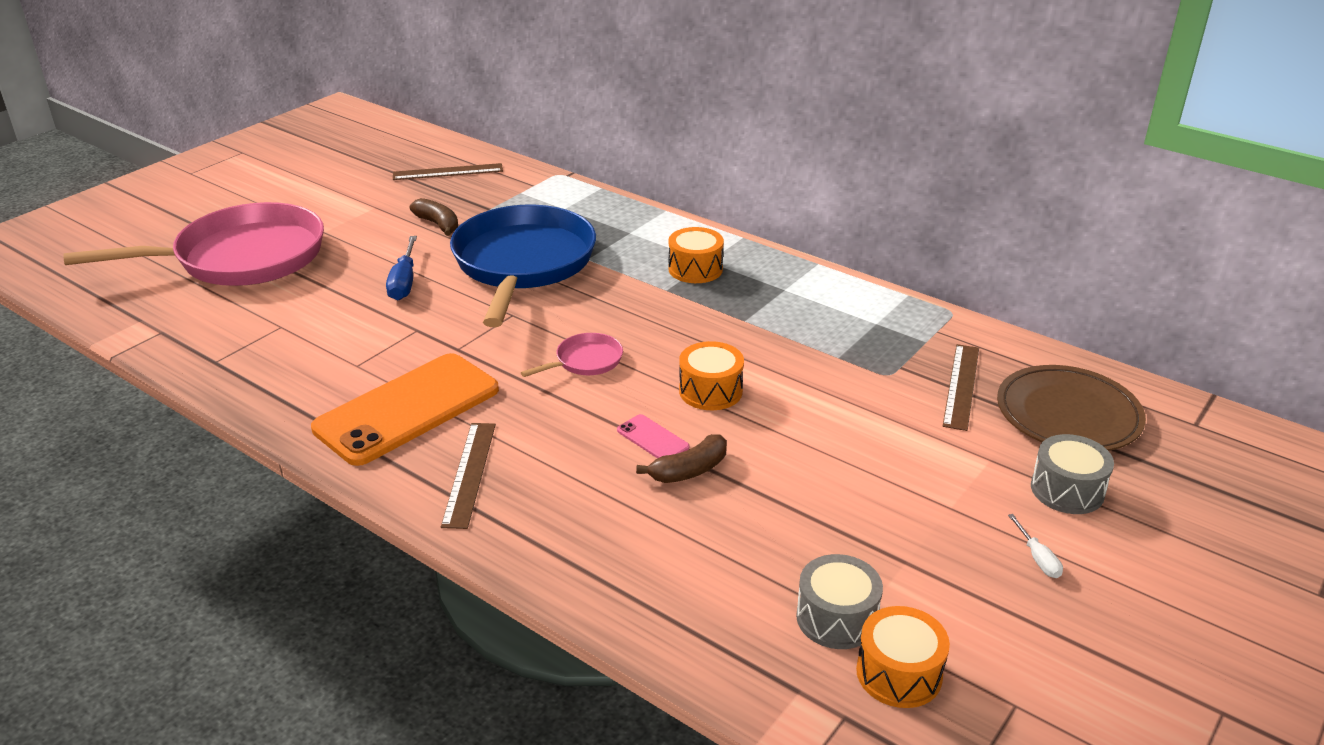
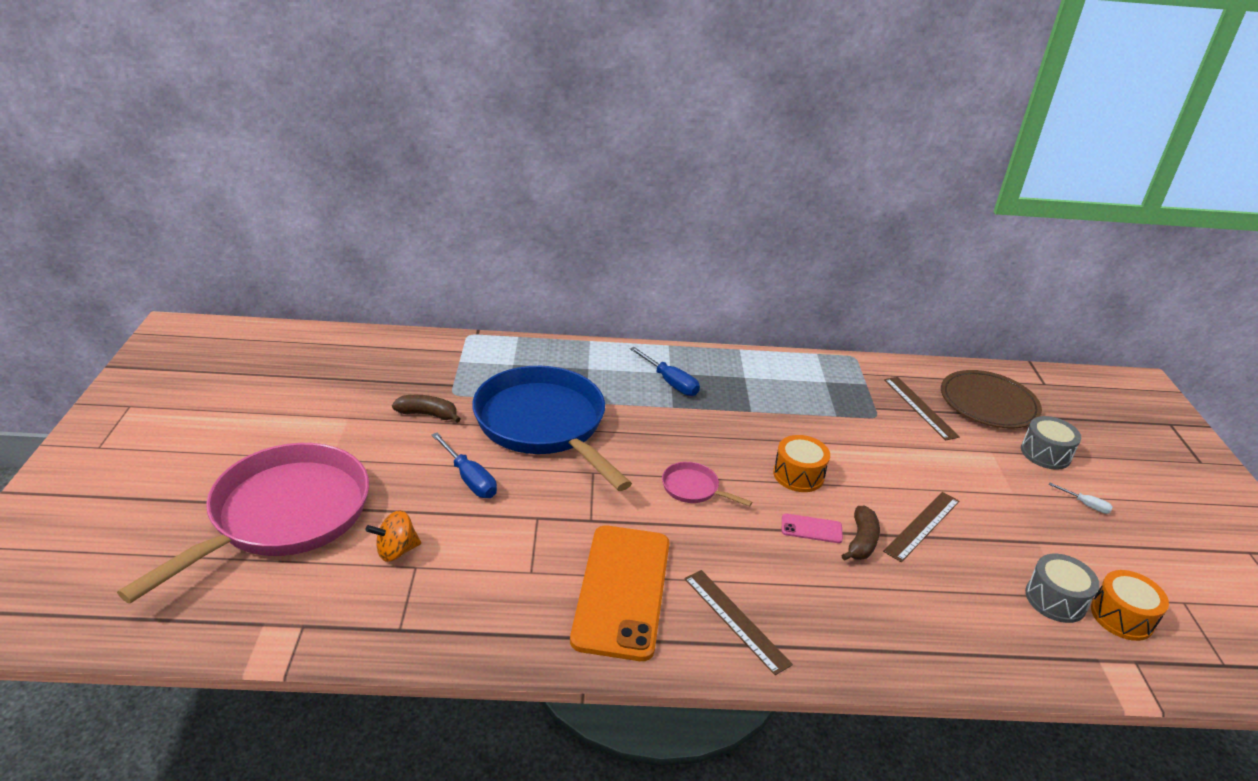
camera: 40 degrees left, 0 degrees up
brown ruler [393,163,503,180] -> brown ruler moved to [883,492,960,562]
pink pan [521,333,623,377] -> pink pan turned 75 degrees counterclockwise [662,462,752,507]
orange drum [668,227,724,283] -> blue screwdriver [630,347,700,396]
none -> orange spinning top [365,510,421,562]

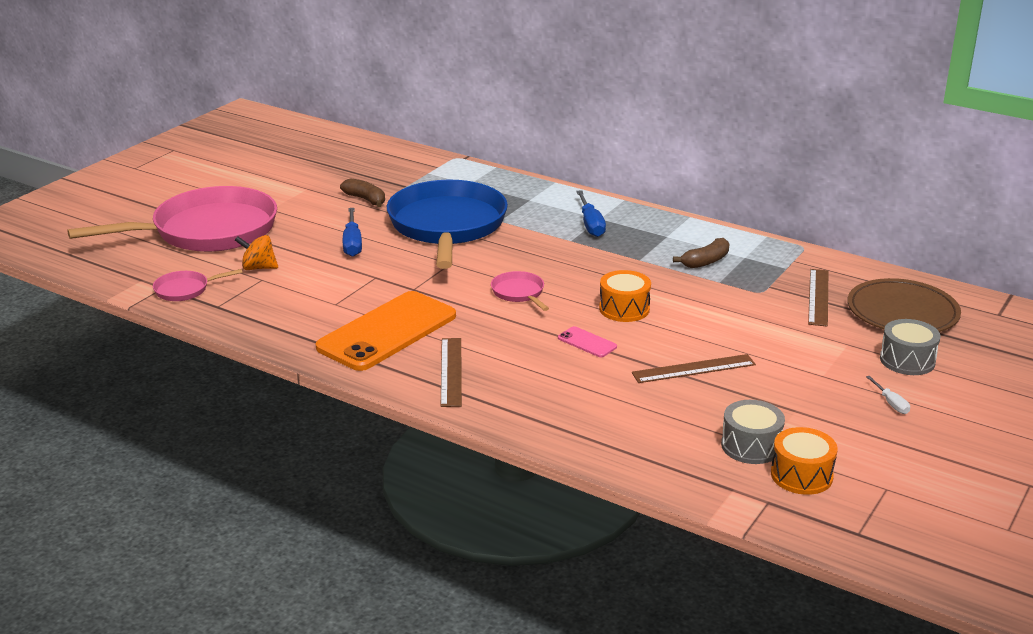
camera: 35 degrees right, 5 degrees down
brown banana [842,506,880,561] -> brown banana moved to [673,238,729,268]
none -> pink pan [153,269,243,301]

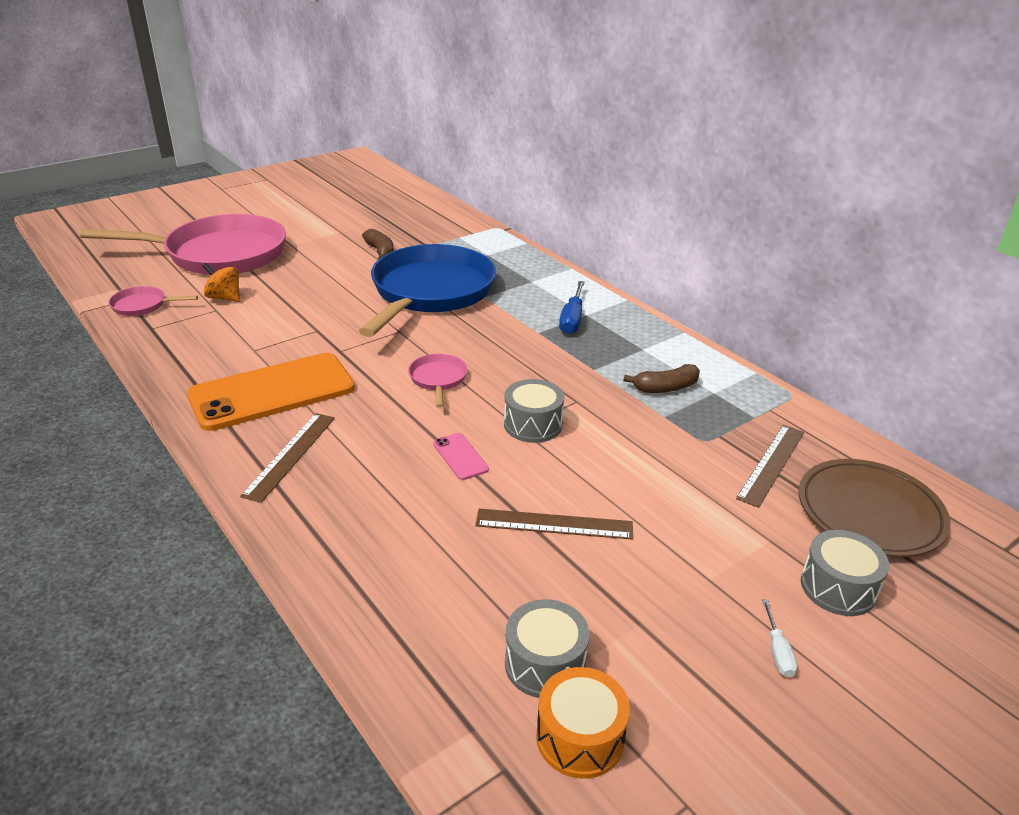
camera: 20 degrees right, 5 degrees up
blue screwdriver [343,208,362,257] -> none
orange drum [599,270,651,322] -> grey drum [504,379,564,443]

